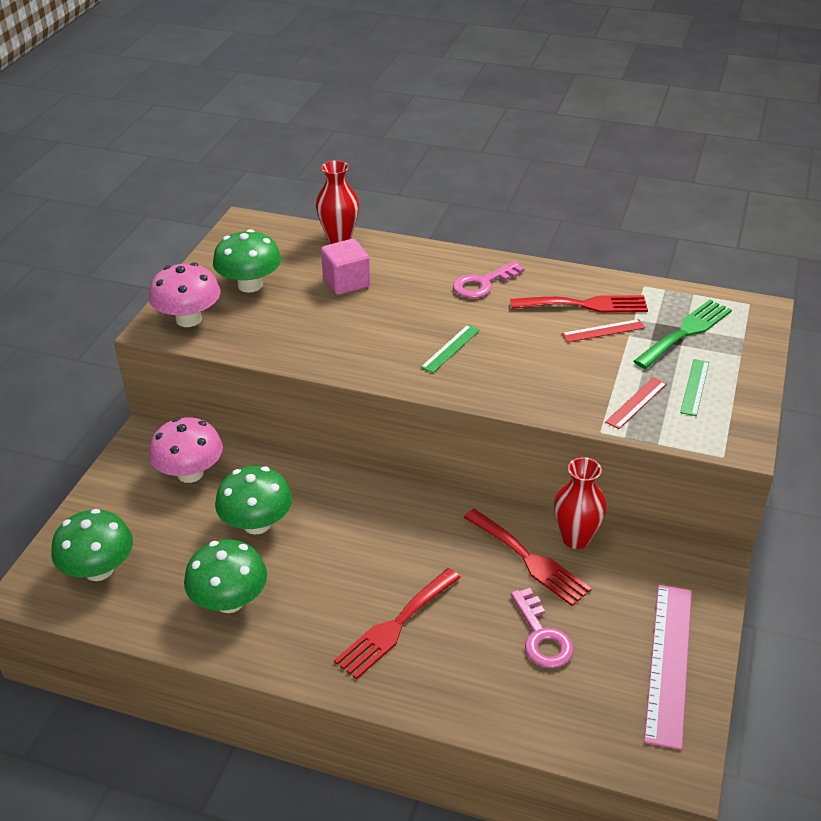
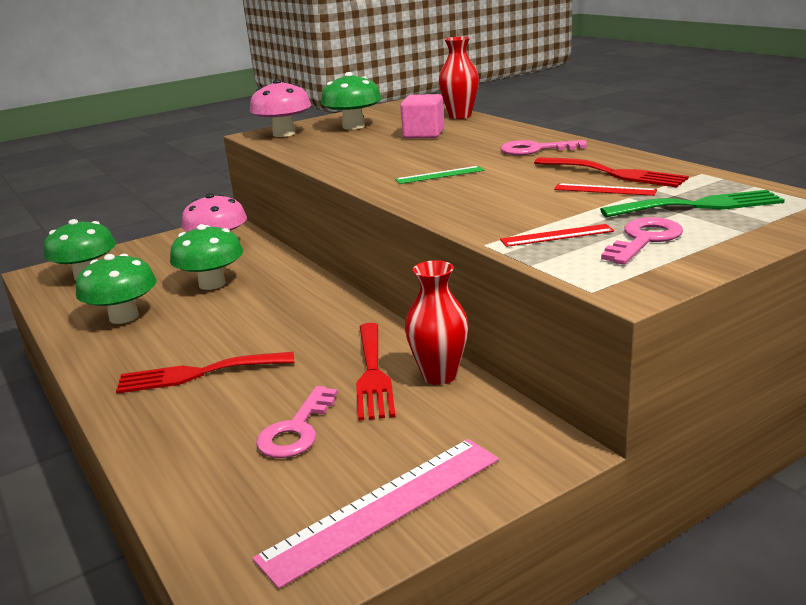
camera: 40 degrees right, 15 degrees down
green ruler [680,359,709,416] -> pink key [601,217,683,265]

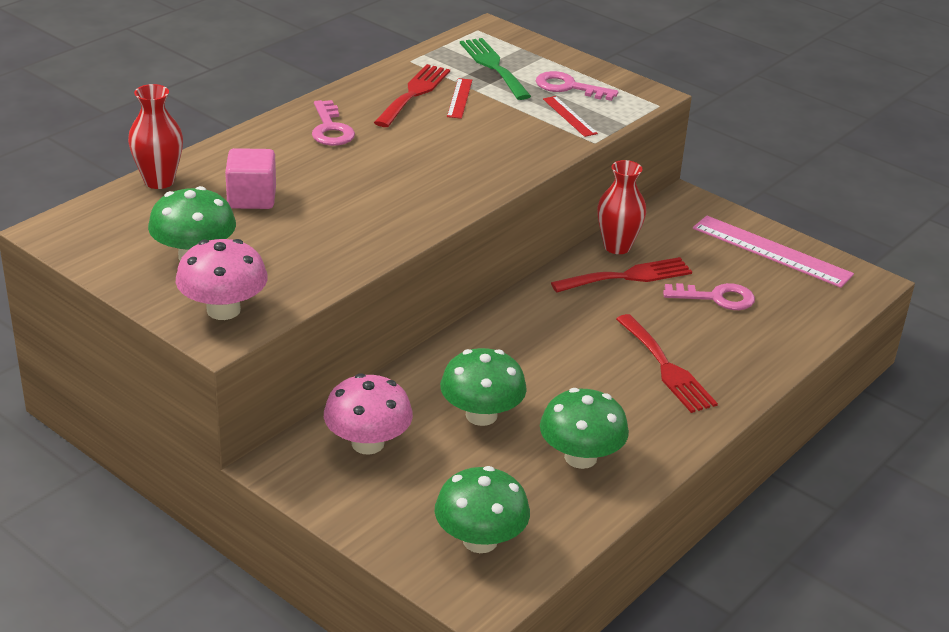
camera: 110 degrees left, 10 degrees up
green ruler [395,166,484,184] -> none

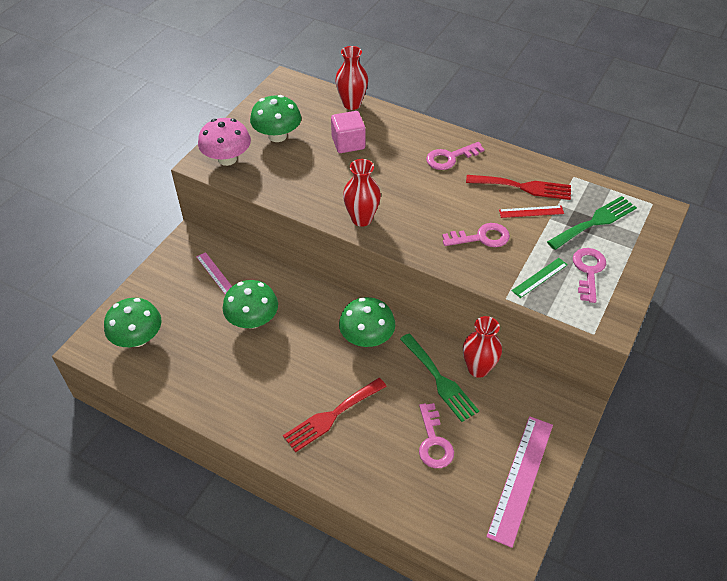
camera: 80 degrees right, 15 degrees up
pink mushroom [324,373,413,455] -> pink ruler [196,252,232,294]
green mushroom [540,388,629,469] -> green mushroom moved to [339,297,395,347]
red ruler [543,96,598,137] -> green ruler [512,258,568,298]
red fork [551,257,692,293] -> green fork [400,333,479,422]
none -> red vase [343,159,381,227]
none -> pink key [442,223,510,247]

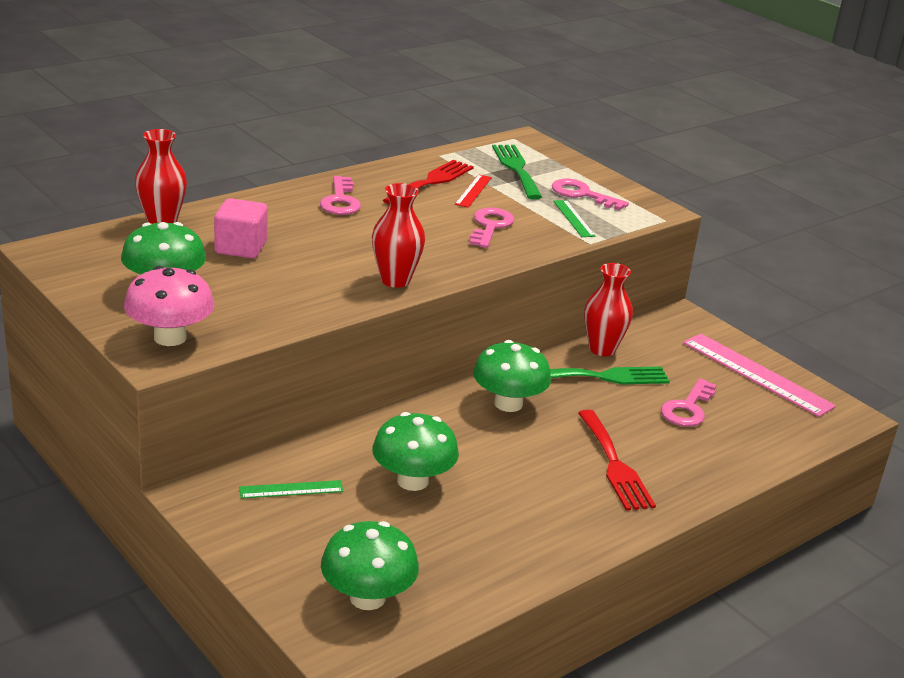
camera: 70 degrees left, 20 degrees down
pink ruler [196,252,232,294] -> green ruler [239,480,343,499]
pink key [419,403,454,468] -> pink key turned 105 degrees clockwise [661,379,716,427]

